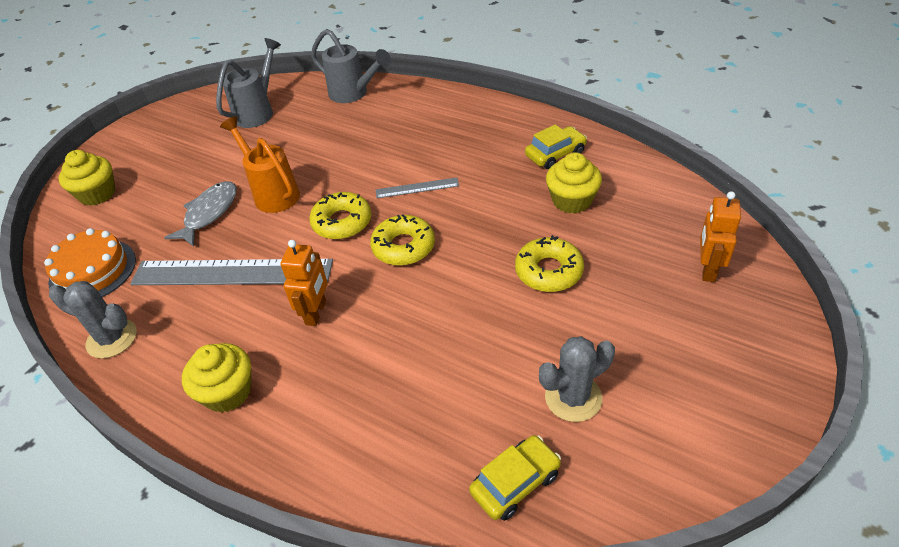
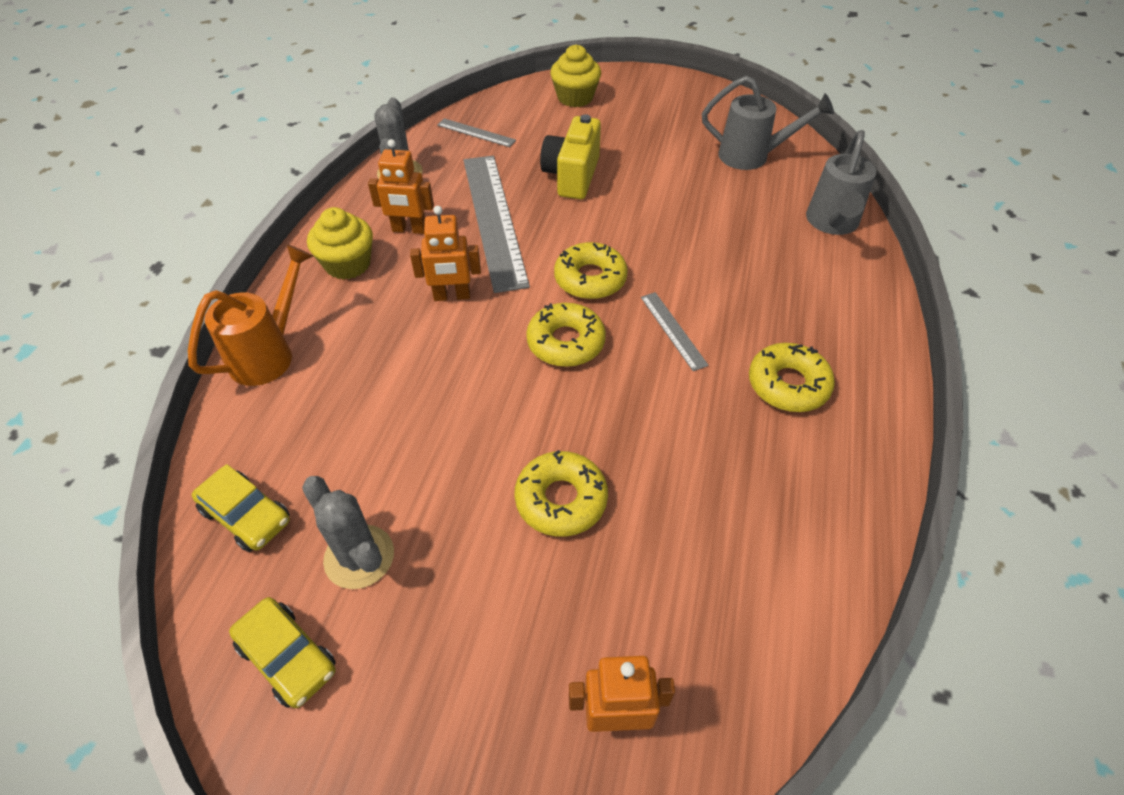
camera: 70 degrees right, 5 degrees up
orange cake [44,228,136,297] -> grey ruler [437,118,516,147]
grey fish [164,181,237,247] -> yellow camera [540,114,601,199]
orange watering can [220,116,300,213] -> orange watering can moved to [188,244,313,386]
yellow car [525,124,587,169] -> yellow car moved to [229,597,336,708]
yellow cupcake [546,152,602,214] -> none
none -> orange robot [368,139,434,234]
none -> yellow donut [749,343,835,412]

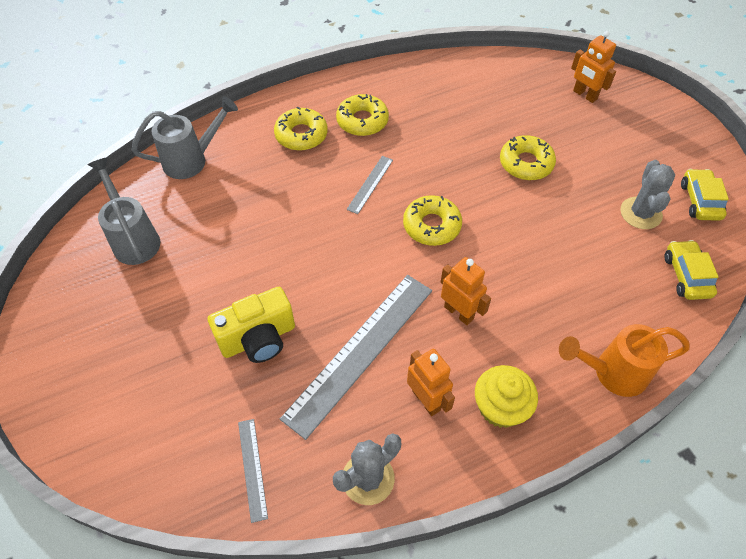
camera: 130 degrees left, 5 degrees up
yellow cupcake [550,45,601,107] -> none
yellow donut [554,242,628,299] -> yellow donut moved to [274,106,328,151]

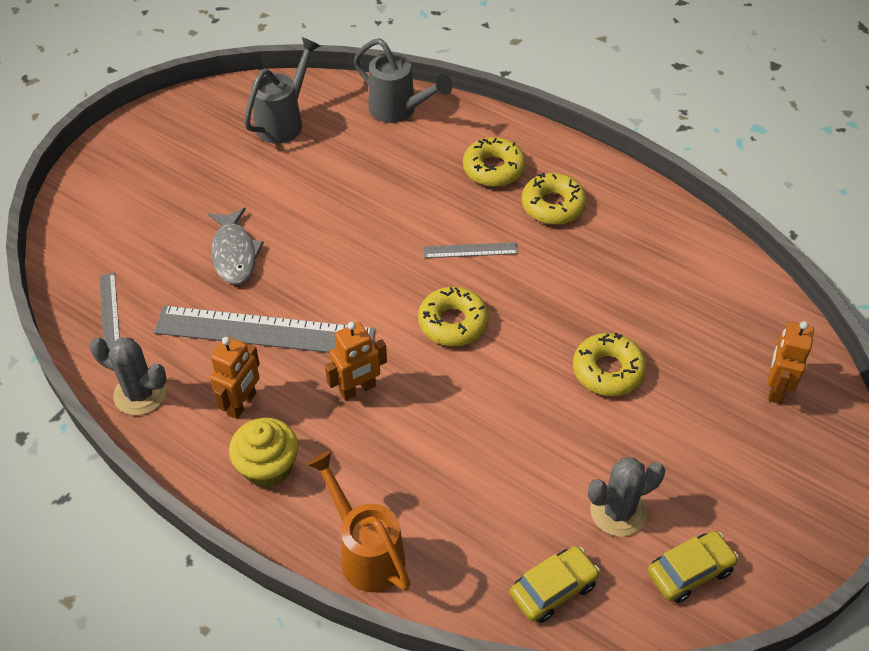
camera: 60 degrees right, 5 degrees down
yellow camera [208,287,295,363] -> grey fish [208,208,264,285]
grey ruler [238,419,268,523] -> grey ruler turned 60 degrees counterclockwise [99,273,120,350]
orange robot [441,257,491,325] -> orange robot turned 45 degrees clockwise [325,322,387,401]

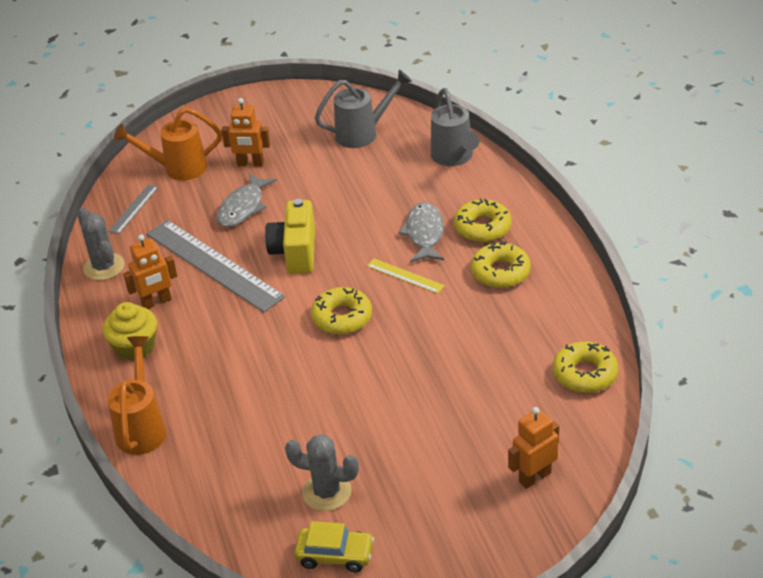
camera: 40 degrees right, 10 degrees down
orange robot [325,322,387,401] -> orange robot moved to [221,98,270,167]
grey ruler [424,242,518,258] -> yellow ruler [367,258,445,294]
yellow car [510,546,600,623] -> none
yellow donut [573,333,646,396] -> yellow donut moved to [553,341,618,393]
none -> orange watering can [114,107,222,181]
none -> yellow camera [265,199,315,274]
none -> grey fish [398,202,444,262]

